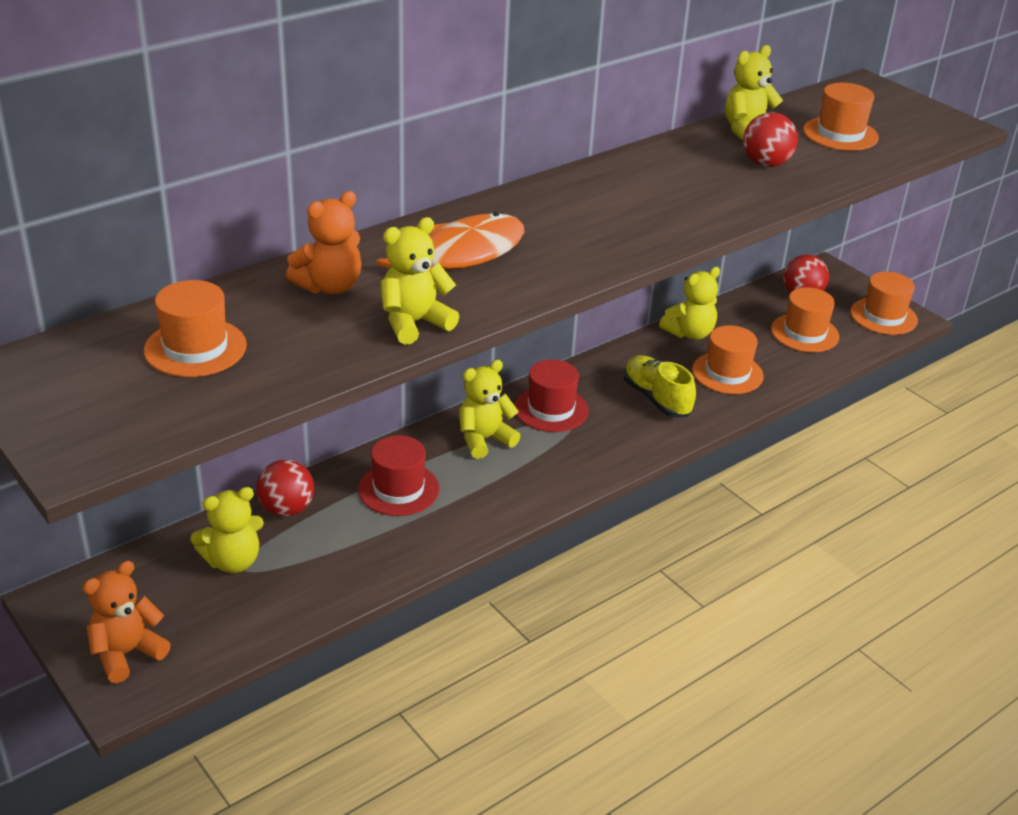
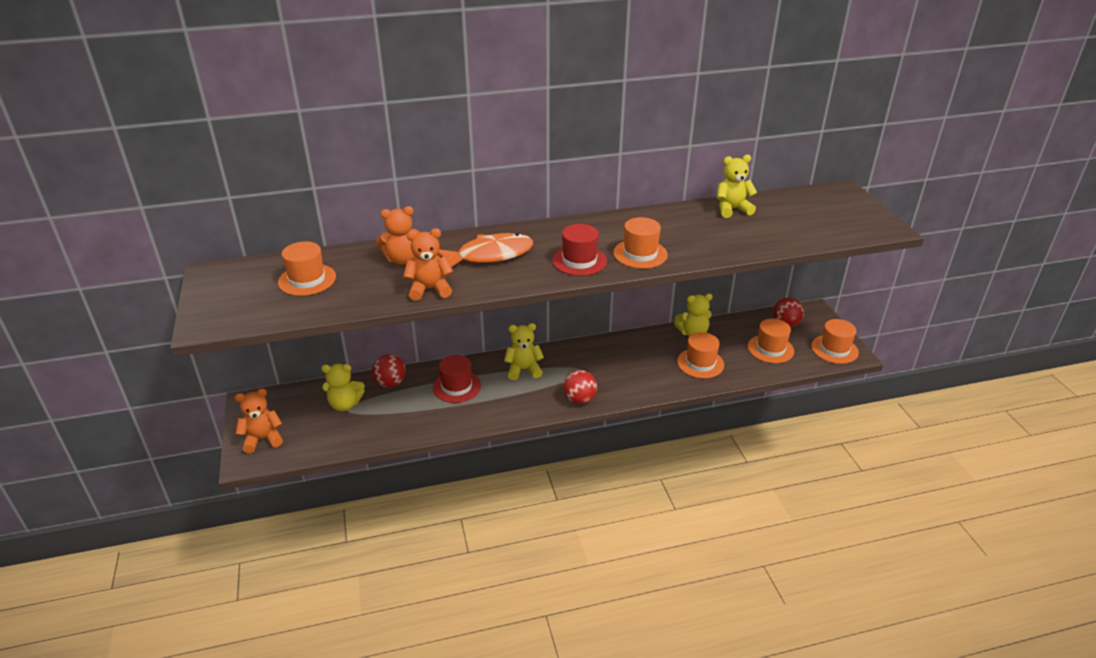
camera: 25 degrees right, 0 degrees up
yellow teddy bear [381,217,459,345] -> orange teddy bear [403,228,453,301]
red hat [514,359,589,432] -> red hat moved to [552,224,607,276]
yellow shoe [624,355,696,417] -> none
red ball [743,112,798,167] -> red ball moved to [563,370,597,404]
orange hat [803,83,879,151] -> orange hat moved to [613,217,668,269]

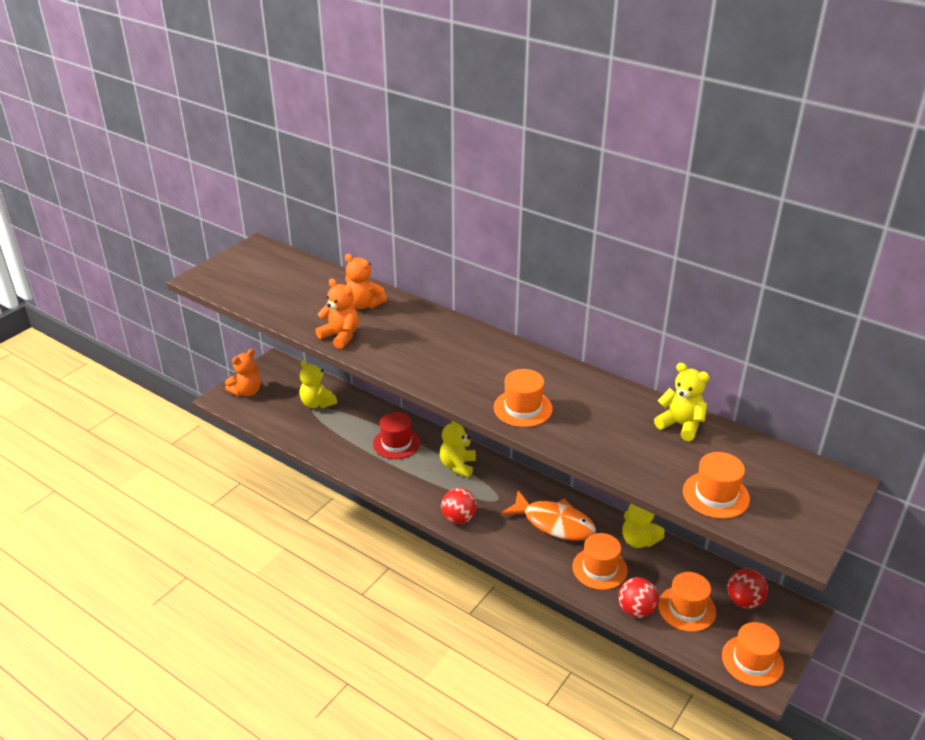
camera: 50 degrees right, 0 degrees up
orange teddy bear [235,388,283,453] -> orange teddy bear turned 105 degrees clockwise [225,349,261,396]
orange hat [278,241,336,296] -> orange hat moved to [683,452,750,519]
red ball [372,354,406,387] -> red ball moved to [618,577,658,618]
orange fish [438,233,533,267] -> orange fish moved to [501,490,596,541]
yellow teddy bear [504,323,544,380] -> yellow teddy bear turned 120 degrees counterclockwise [440,421,476,477]
red hat [552,224,607,276] -> none

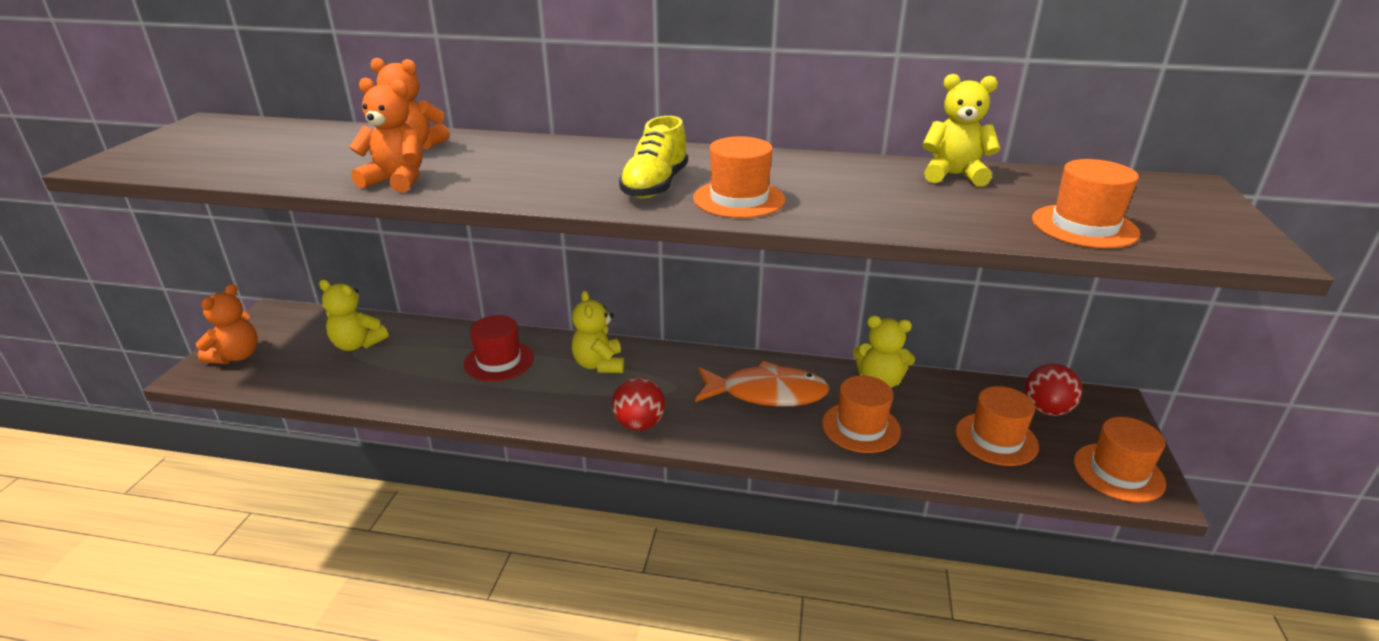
camera: 25 degrees left, 5 degrees down
red ball [618,577,658,618] -> none
none -> yellow shoe [619,116,688,198]

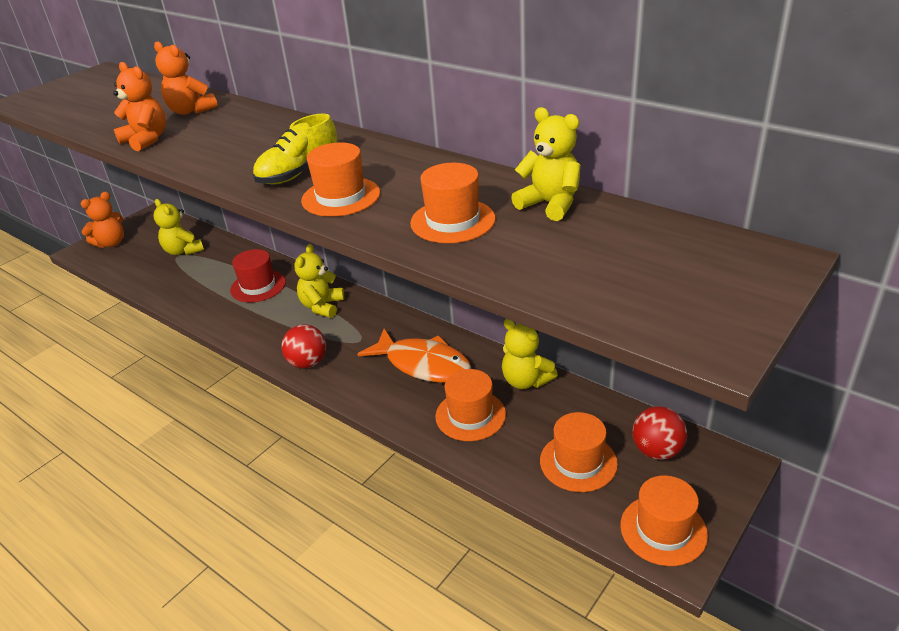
camera: 30 degrees right, 5 degrees up
orange hat [1032,159,1140,248] -> orange hat moved to [410,163,495,243]

